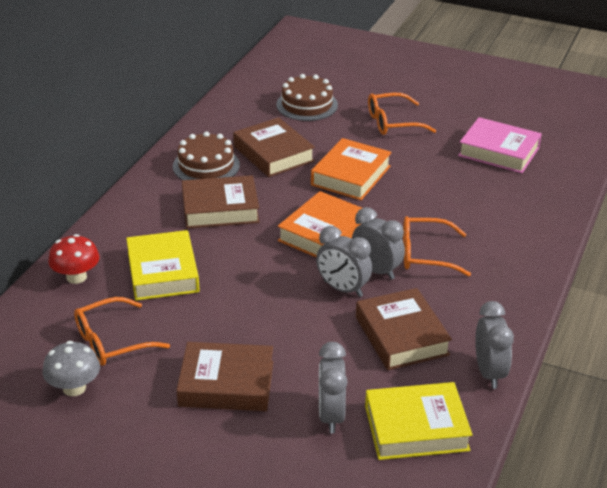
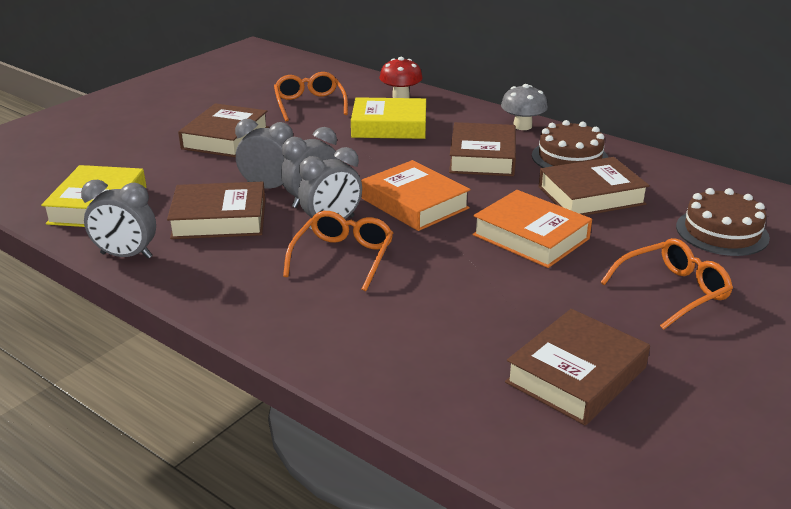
camera: 105 degrees right, 5 degrees down
grey mushroom [43,341,100,396] -> grey mushroom moved to [501,84,548,130]
grey clock [319,342,348,433] -> grey clock moved to [235,119,293,188]
orange glasses [368,93,436,135] -> orange glasses turned 60 degrees clockwise [600,238,733,330]
pink book [458,117,542,173] -> brown book [505,309,650,426]

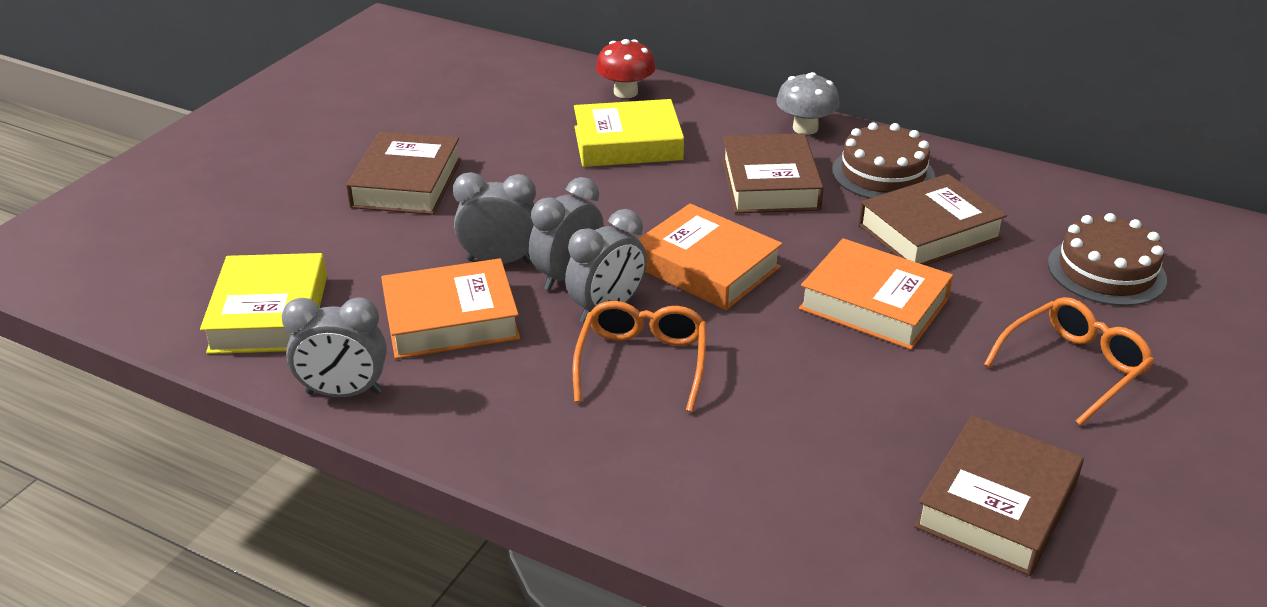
camera: 10 degrees left, 5 degrees up
brown book [167,182,265,239] -> orange book [381,258,520,359]
orange glasses [274,72,348,121] -> none

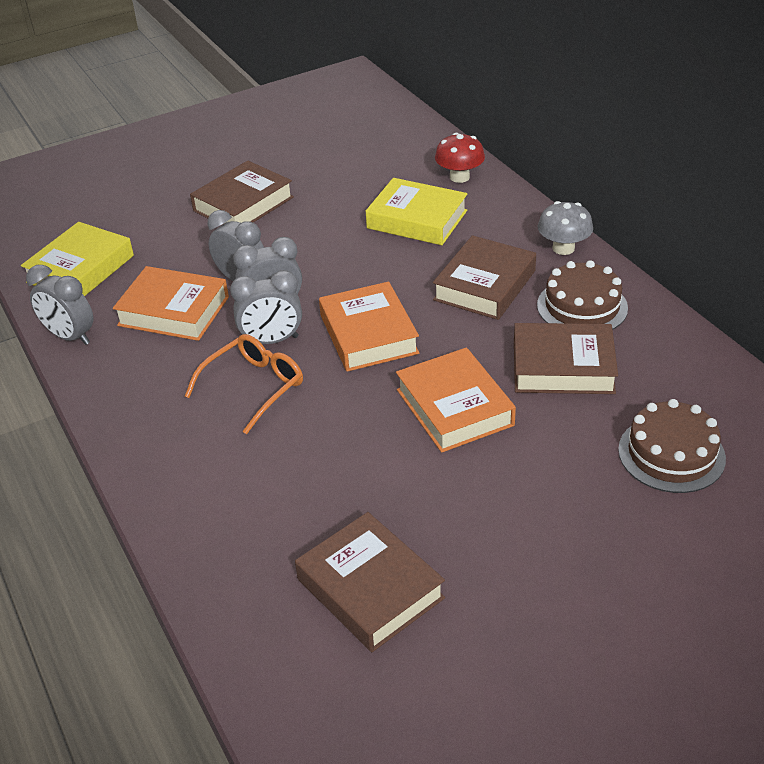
camera: 35 degrees right, 5 degrees up
brown book [914,415,1084,576] -> brown book turned 75 degrees clockwise [295,512,445,652]
orange glasses [984,297,1154,426] -> none

